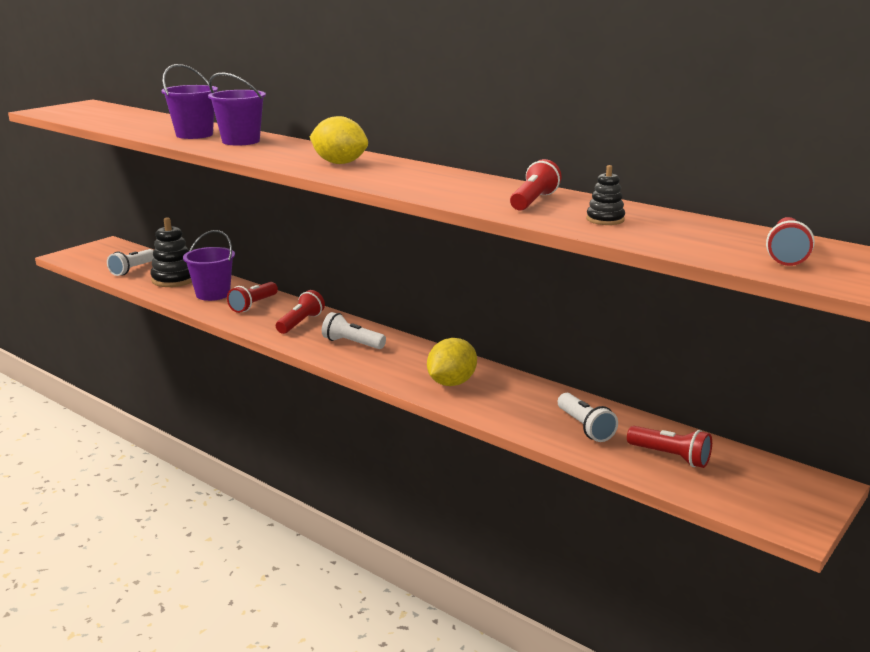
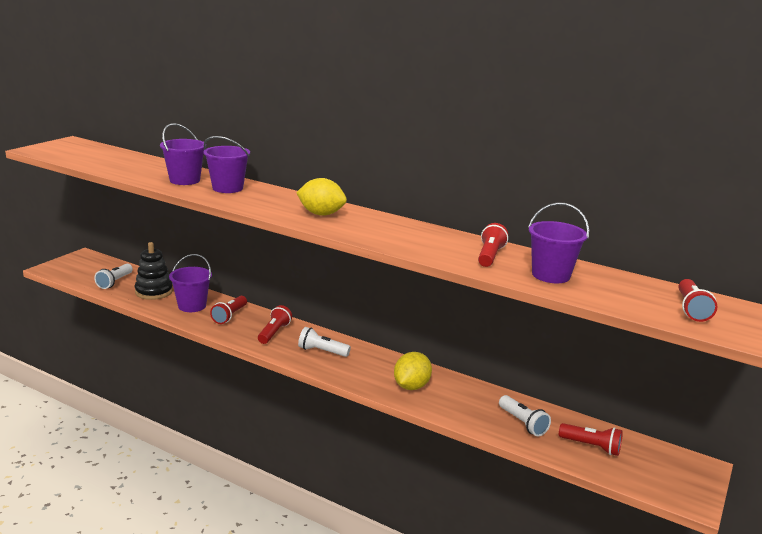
camera: 10 degrees left, 0 degrees up
black stacking toy [586,165,625,225] -> purple bucket [528,202,589,283]

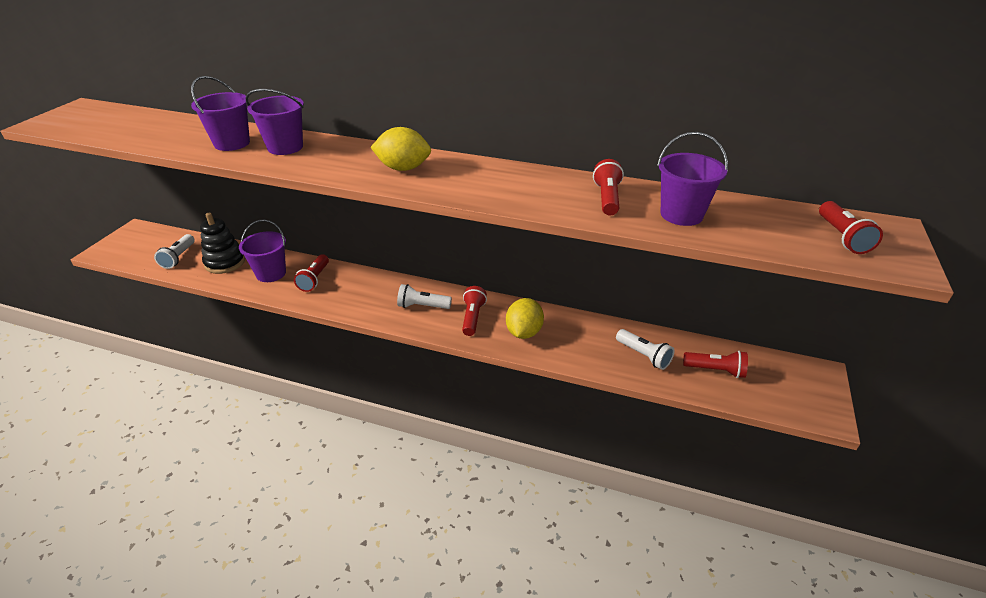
camera: 10 degrees left, 15 degrees up
red flashlight [258,305,292,344] -> red flashlight moved to [462,286,487,336]

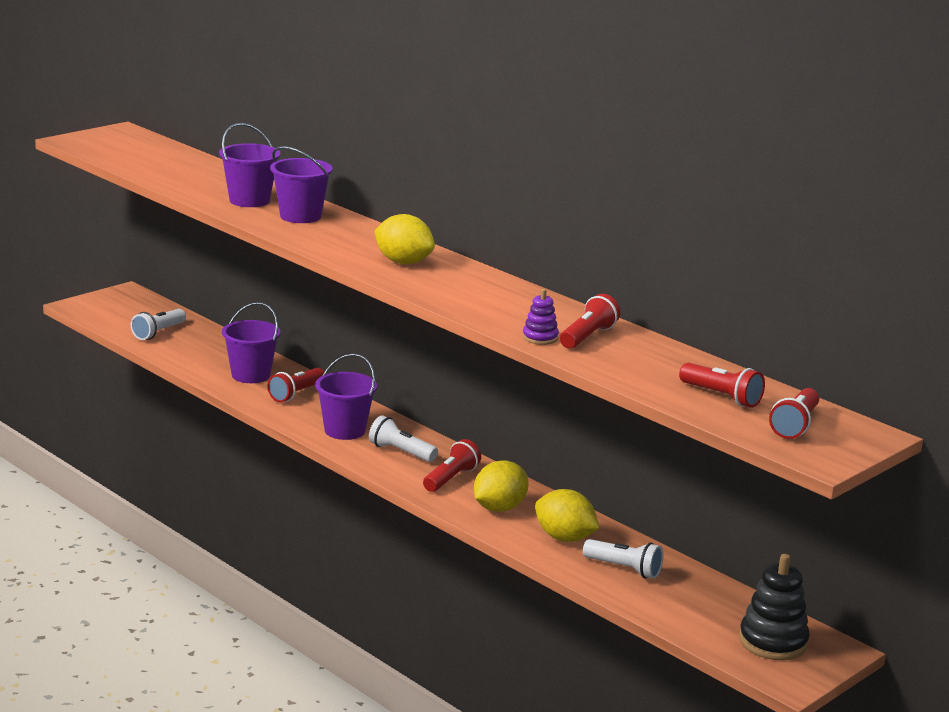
camera: 25 degrees right, 15 degrees down
black stacking toy [200,213,245,274] -> black stacking toy moved to [739,554,810,660]
white flashlight [616,329,675,370] -> white flashlight turned 45 degrees counterclockwise [583,539,663,579]
purple bucket [657,132,728,226] -> purple bucket moved to [315,353,377,440]
red flashlight [683,351,748,378] -> red flashlight moved to [679,363,765,408]
none -> purple stacking toy [522,289,559,345]
none -> yellow lemon [535,489,599,542]

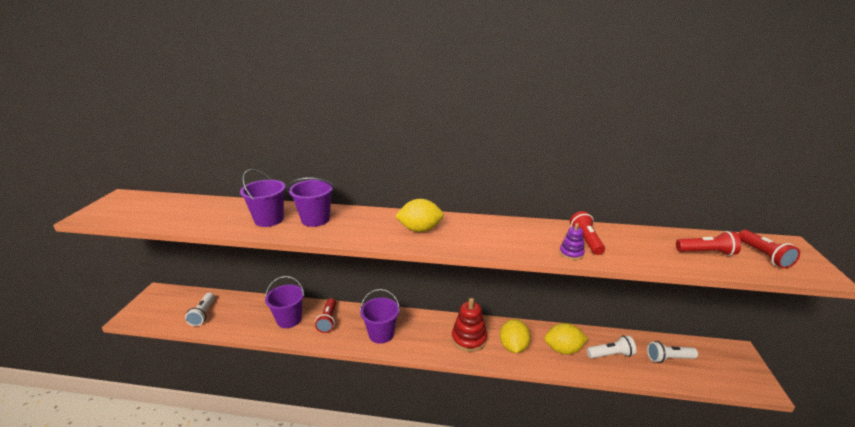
camera: 35 degrees left, 5 degrees up
white flashlight [369,415,438,462] -> white flashlight moved to [647,341,698,363]
red flashlight [423,439,481,492] -> red stacking toy [452,298,487,352]
black stacking toy [739,554,810,660] -> none

